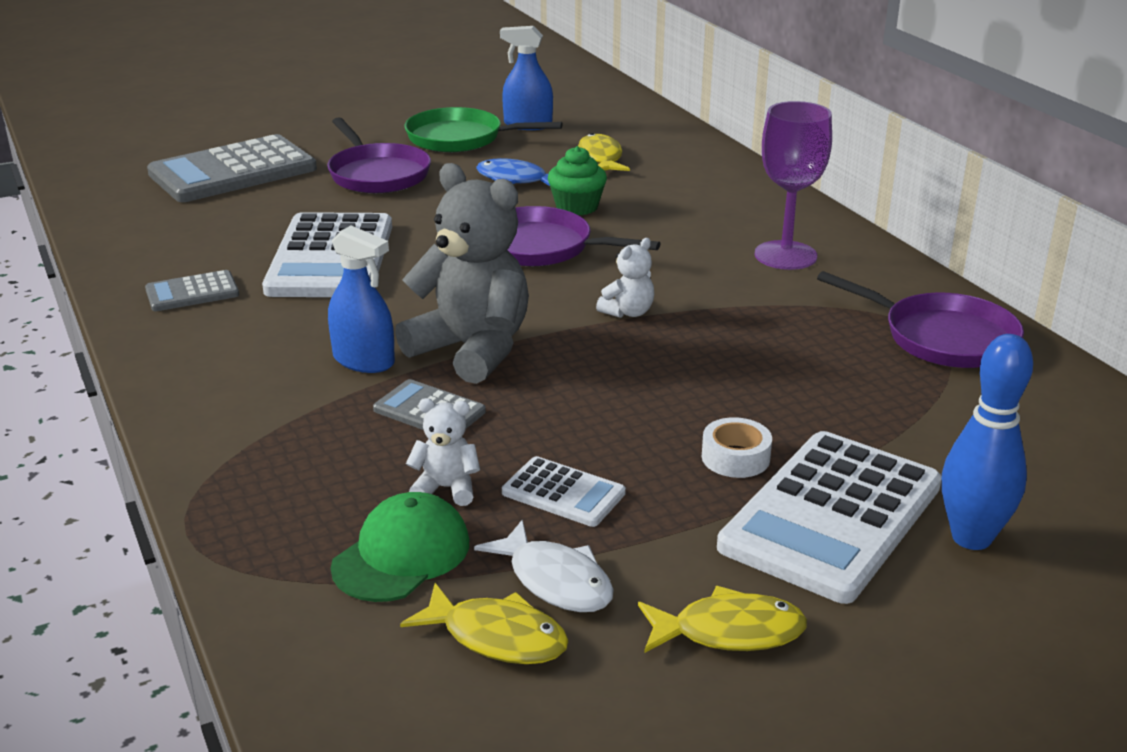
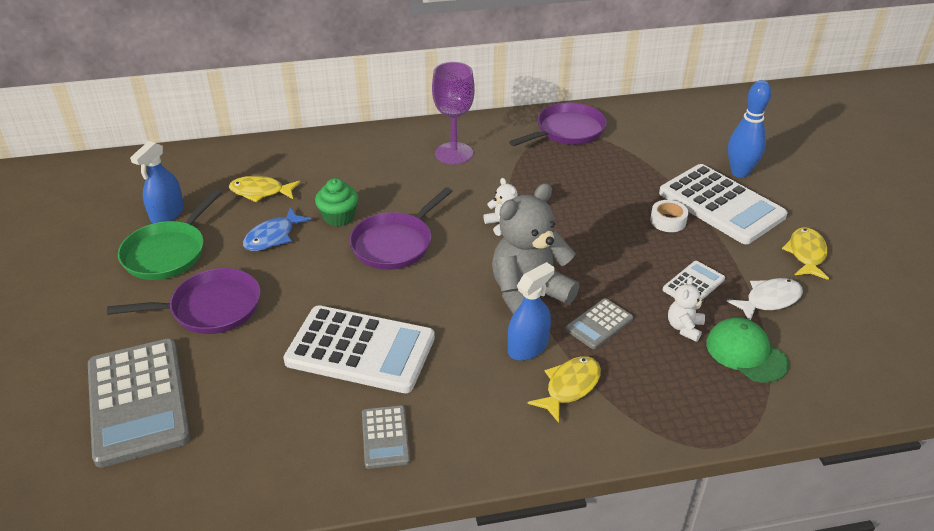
camera: 75 degrees left, 10 degrees up
yellow fish [400,583,569,664] -> yellow fish moved to [528,356,601,423]

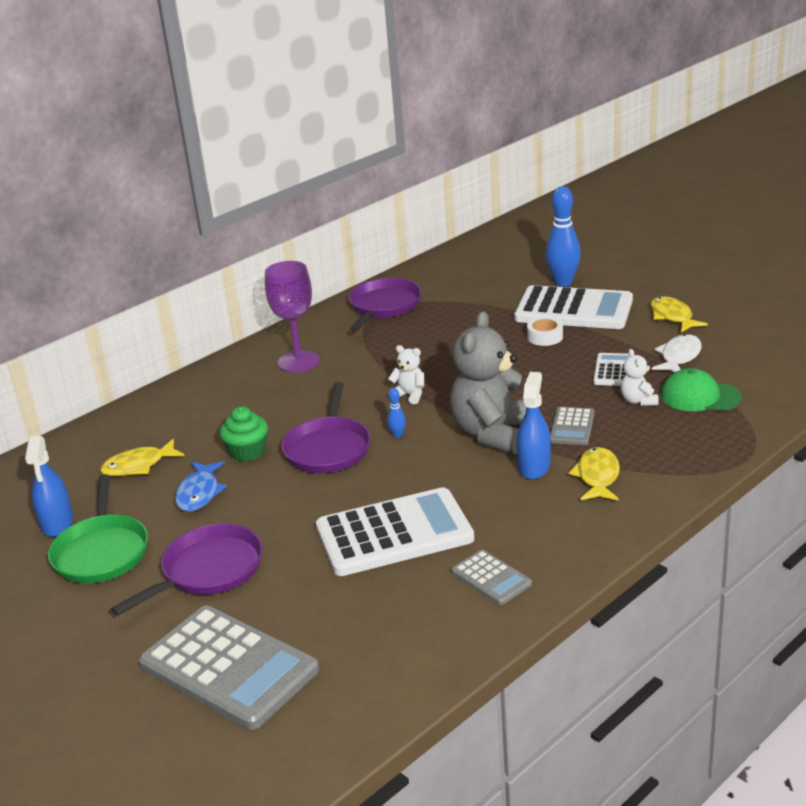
camera: 30 degrees left, 10 degrees down
none -> blue bowling pin [387,388,406,438]

